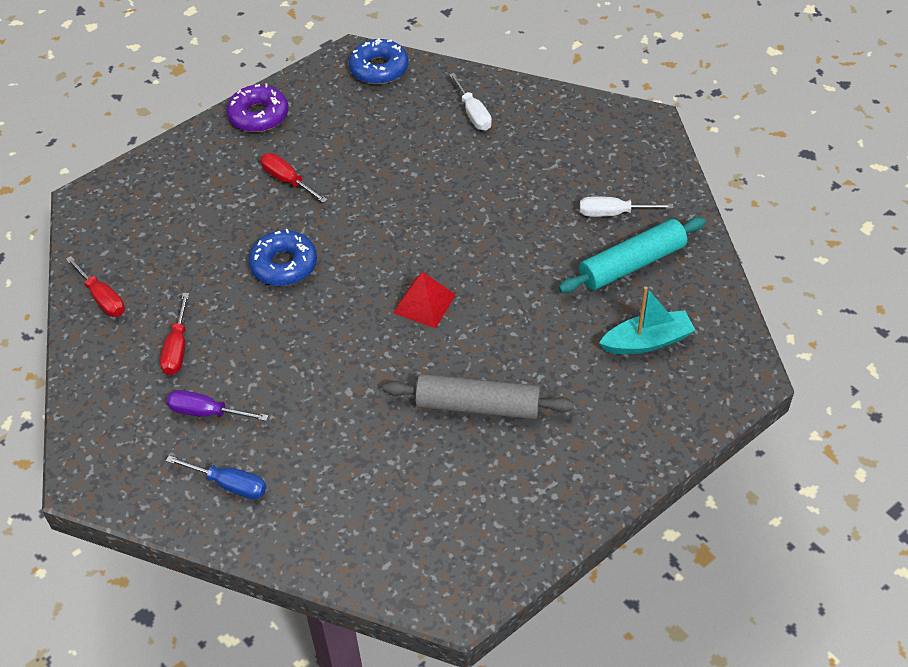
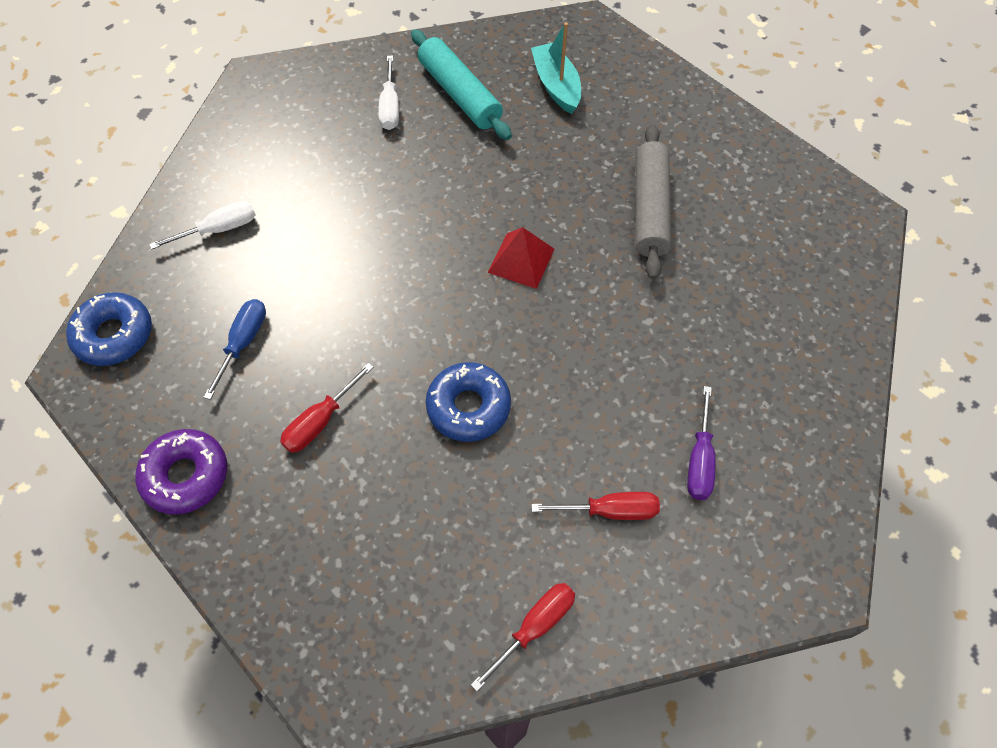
camera: 95 degrees left, 10 degrees up
blue screwdriver [166,455,266,499] -> blue screwdriver moved to [203,299,266,400]

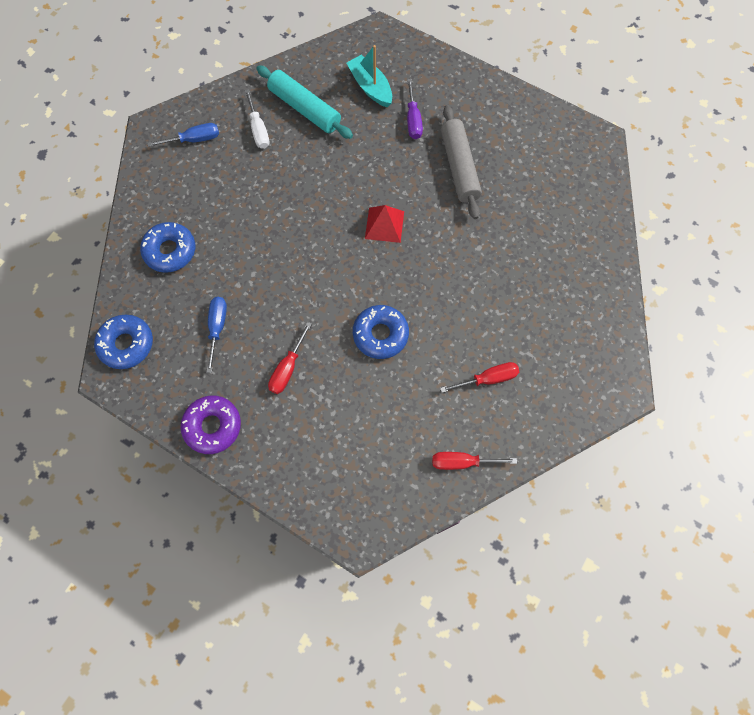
camera: 15 degrees left, 10 degrees up
white screwdriver [149,201,256,250] -> blue donut [140,222,195,273]
red screwdriver [471,583,575,691] -> red screwdriver turned 120 degrees counterclockwise [432,452,517,470]
purple screwdriver [687,386,715,500] -> purple screwdriver moved to [407,79,423,139]
none -> blue screwdriver [148,123,219,147]

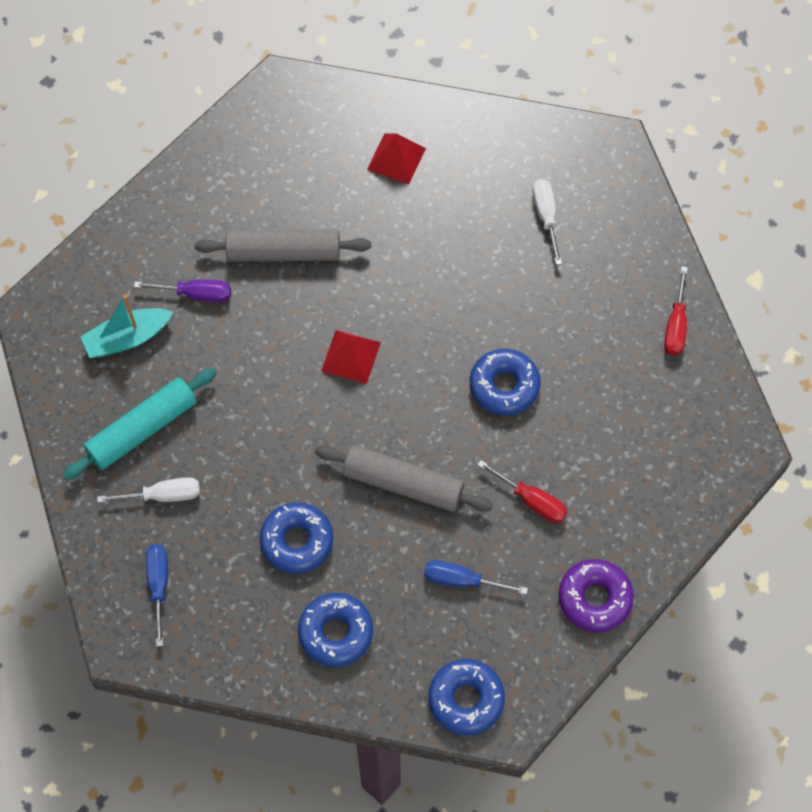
camera: 80 degrees left, 5 degrees down
red screwdriver [440,362,519,393] -> none
none -> blue donut [259,502,333,574]
none -> grey rolling pin [315,445,493,512]
none -> red pyramid [367,133,426,184]
none -> white screwdriver [533,179,562,265]

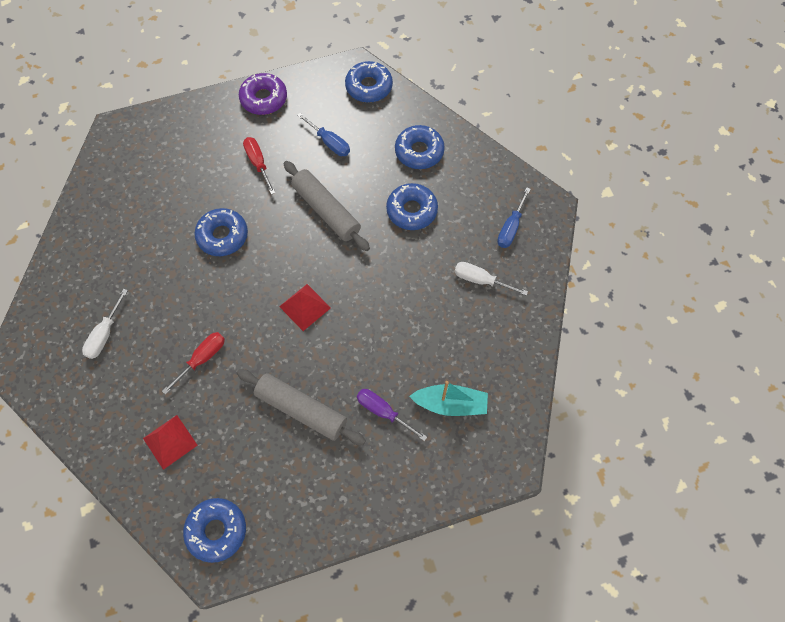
camera: 150 degrees left, 0 degrees up
turquoise rolling pin [63,368,216,480] -> none
red screwdriver [664,266,688,356] -> red screwdriver moved to [162,332,225,395]
none -> blue donut [183,498,246,563]

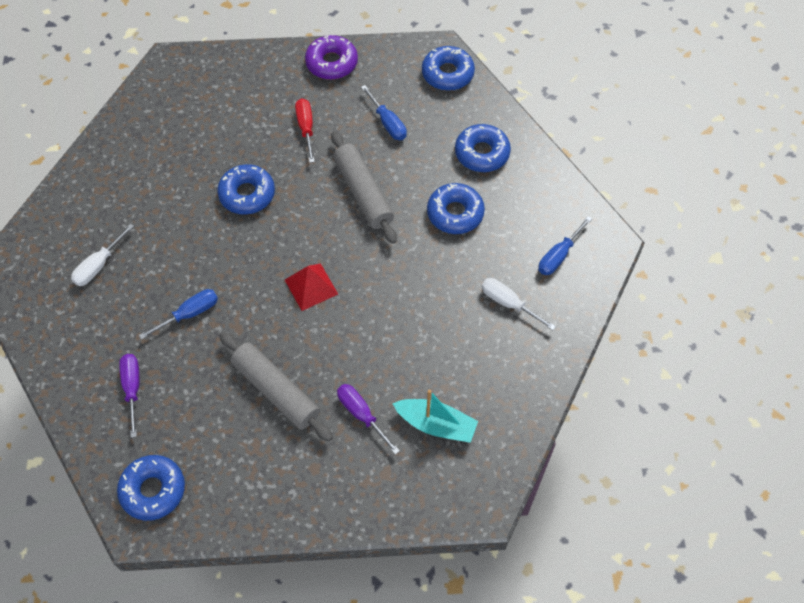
camera: 15 degrees right, 5 degrees down
red pyramid [143,415,198,470] -> purple screwdriver [119,354,140,438]
red screwdriver [162,332,225,395] -> blue screwdriver [139,289,218,340]

